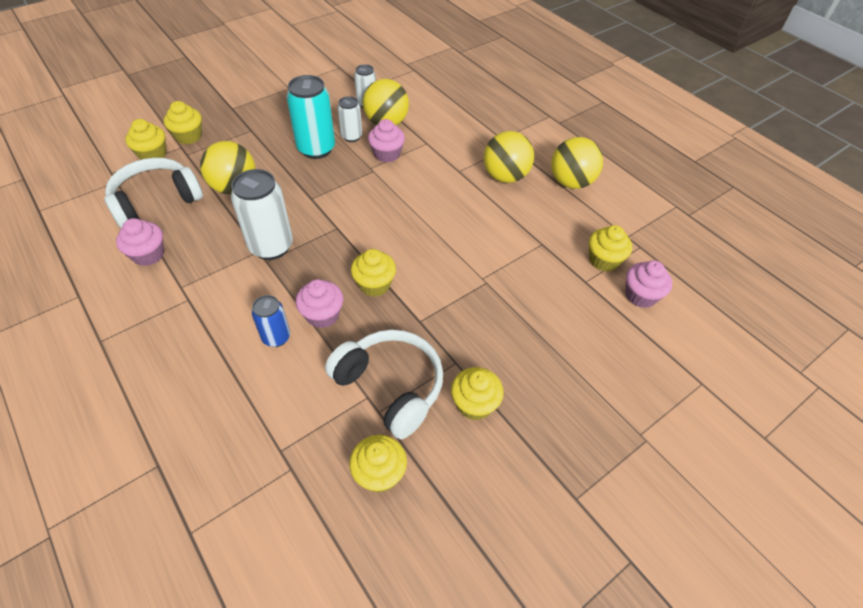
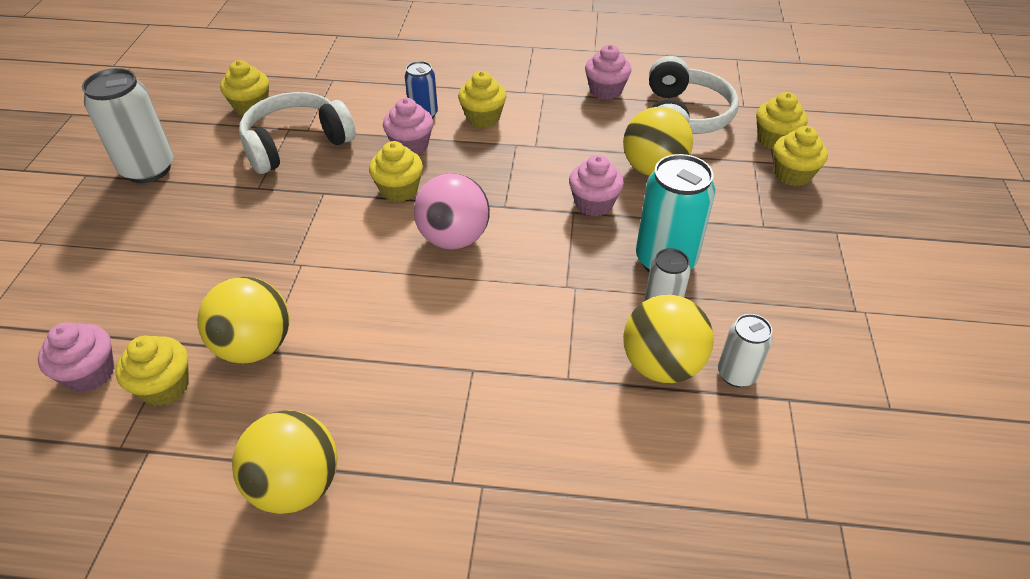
camera: 135 degrees right, 5 degrees down
white can [231,169,293,260] -> white can moved to [82,68,173,183]
white headphones [325,330,443,439] -> white headphones turned 150 degrees clockwise [239,92,356,174]
pink cupcake [368,119,405,163] -> pink cupcake moved to [569,155,624,217]
yellow cupcake [451,367,504,420] -> yellow cupcake moved to [458,71,507,128]
yellow ball [484,131,534,183] -> yellow ball moved to [197,277,289,363]
none -> pink ball [414,173,490,249]

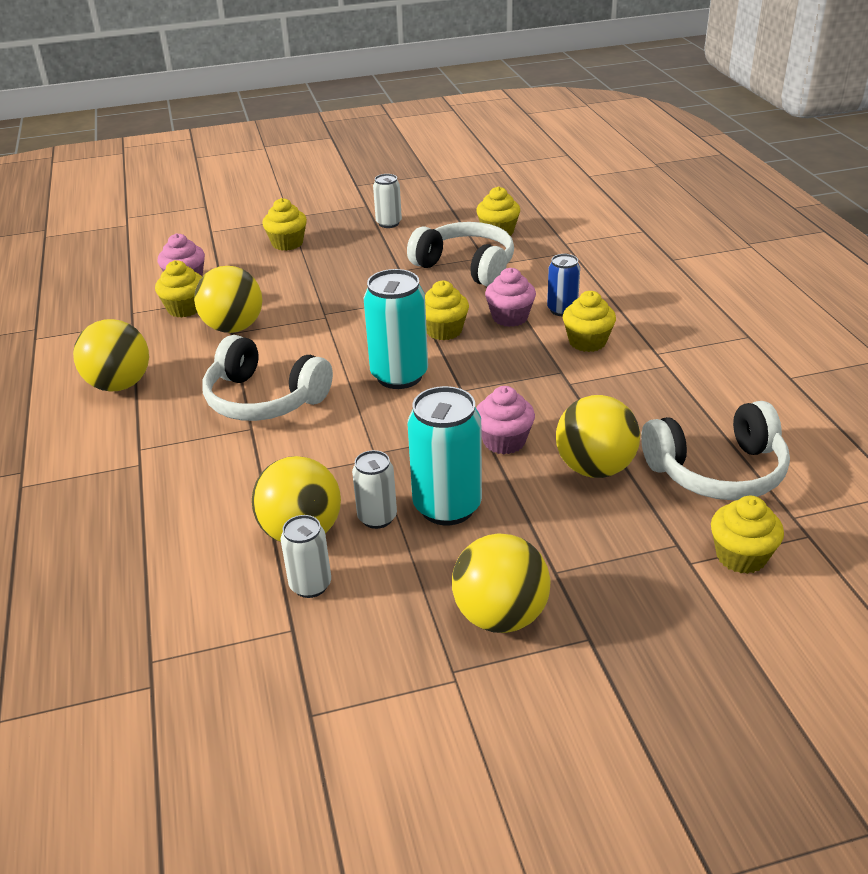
camera: 70 degrees right, 10 degrees down
white can [82,68,173,183] -> white can [373,174,402,228], size x0.57
pink ball [414,173,490,249] -> turquoise can [364,269,428,389]
pink cupcake [585,45,631,100] -> none
yellow cupcake [774,126,828,186] -> yellow cupcake moved to [262,198,307,251]
none -> white headphones [203,335,333,421]
none -> yellow ball [452,533,550,633]

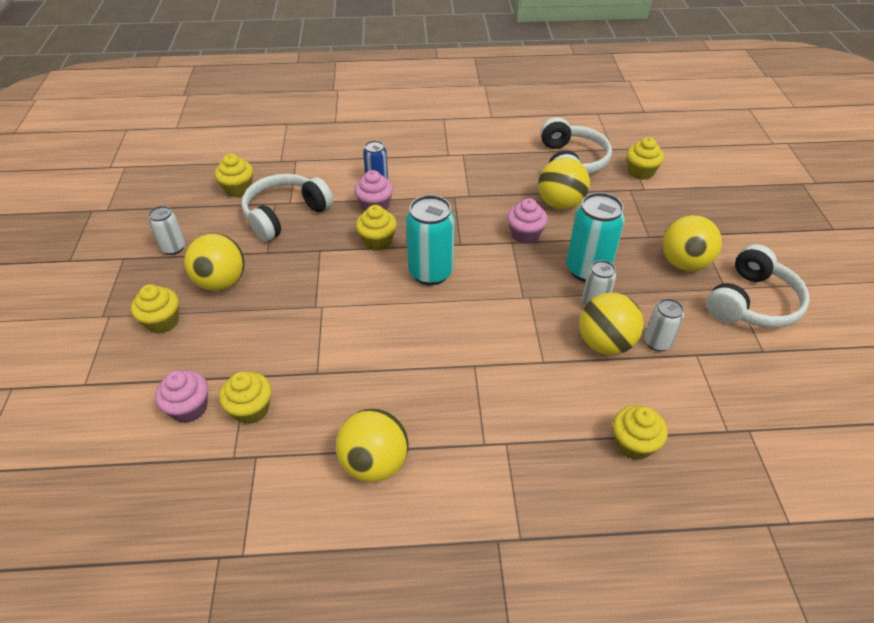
camera: 80 degrees left, 10 degrees up
yellow ball [194,266,262,333] -> yellow ball moved to [184,234,245,291]
white headphones [203,335,333,421] -> white headphones moved to [706,244,810,328]
yellow cupcake [563,291,616,352] -> yellow cupcake moved to [613,405,668,460]

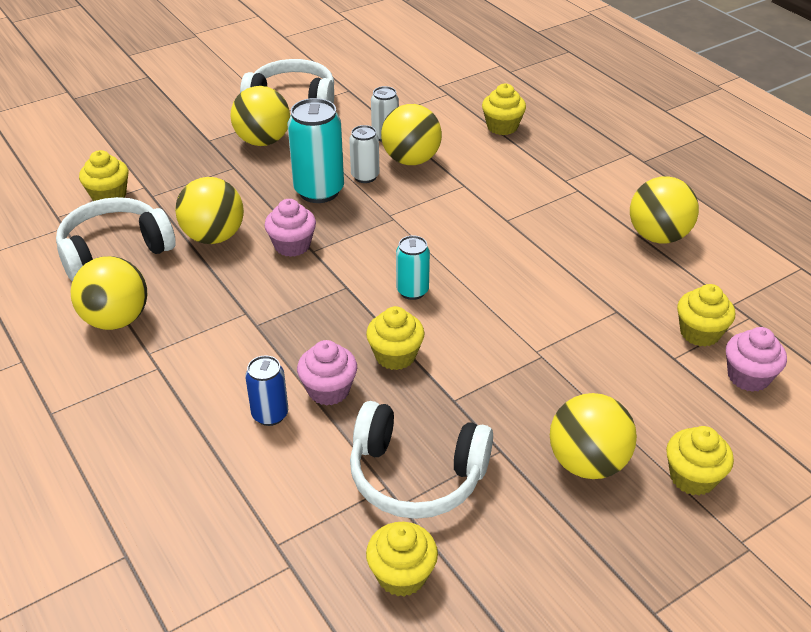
camera: 120 degrees left, 5 degrees down
white can [148,206,185,255] -> none
turquoise can [406,195,455,286] -> turquoise can [396,235,430,300], size x0.57
none -> yellow ball [70,256,148,330]

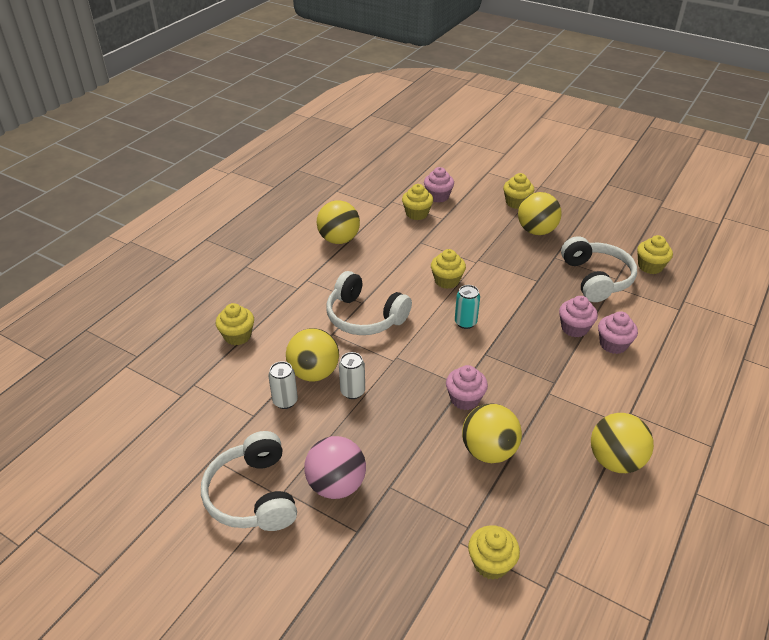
camera: 115 degrees left, 0 degrees up
white headphones [56,197,176,282] -> white headphones moved to [326,271,412,335]
yellow ball [230,86,290,146] -> pink ball [304,436,366,499]
blue can [245,355,288,426] -> pink cupcake [598,311,638,354]
turquoise can [288,98,344,203] -> none
yellow cupcake [366,306,425,370] -> yellow cupcake moved to [431,249,466,289]

